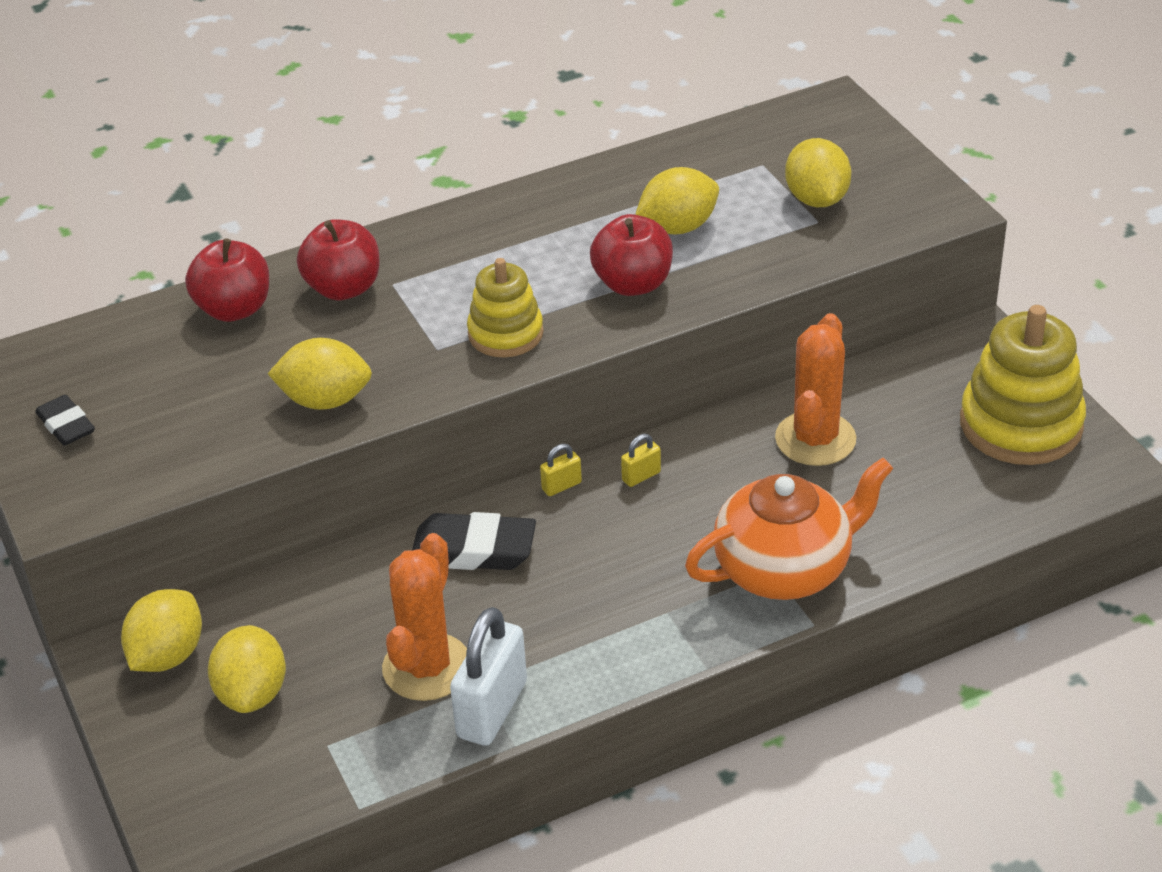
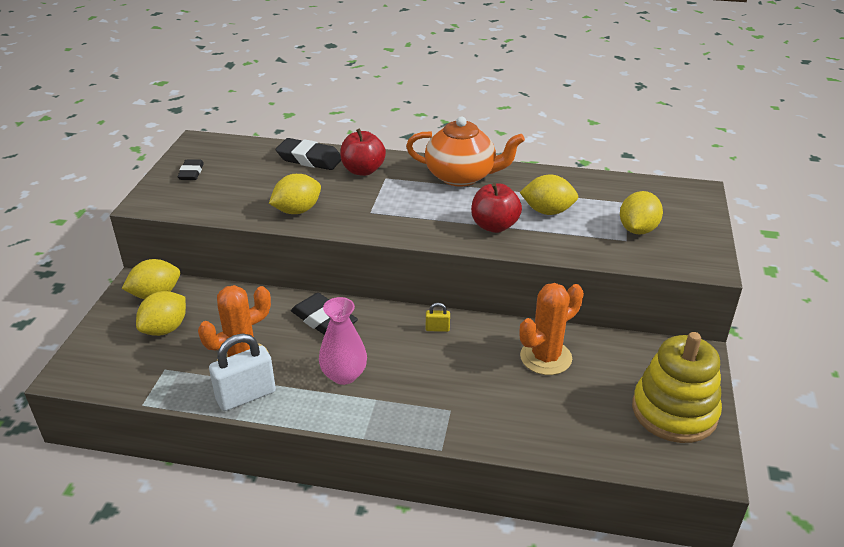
camera: 35 degrees right, 5 degrees down
red apple [185,238,269,322] -> black eraser [276,138,341,170]
yellow lemon [268,338,372,410] -> yellow lemon turned 75 degrees counterclockwise [269,174,321,214]
yellow stacking toy [467,258,544,358] -> none
yellow padlock [540,444,582,496] -> none
orange teapot [685,458,893,600] -> orange teapot moved to [406,117,525,187]
none -> pink vase [319,297,367,385]

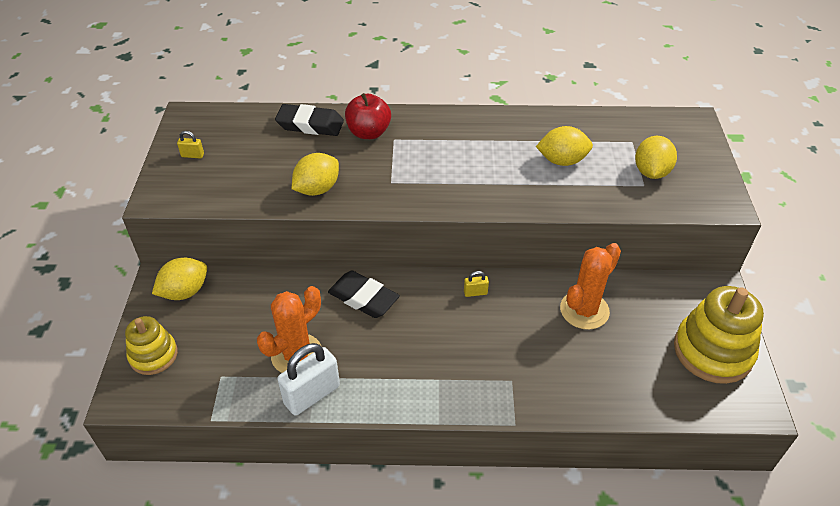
camera: 10 degrees left, 10 degrees up
yellow lemon [136,291,186,336] -> none
black eraser [178,160,204,180] -> yellow padlock [177,131,204,158]
pink vase [319,297,367,385] -> none
orange teapot [406,117,525,187] -> none
red apple [471,183,522,233] -> none
none -> yellow stacking toy [125,316,178,375]

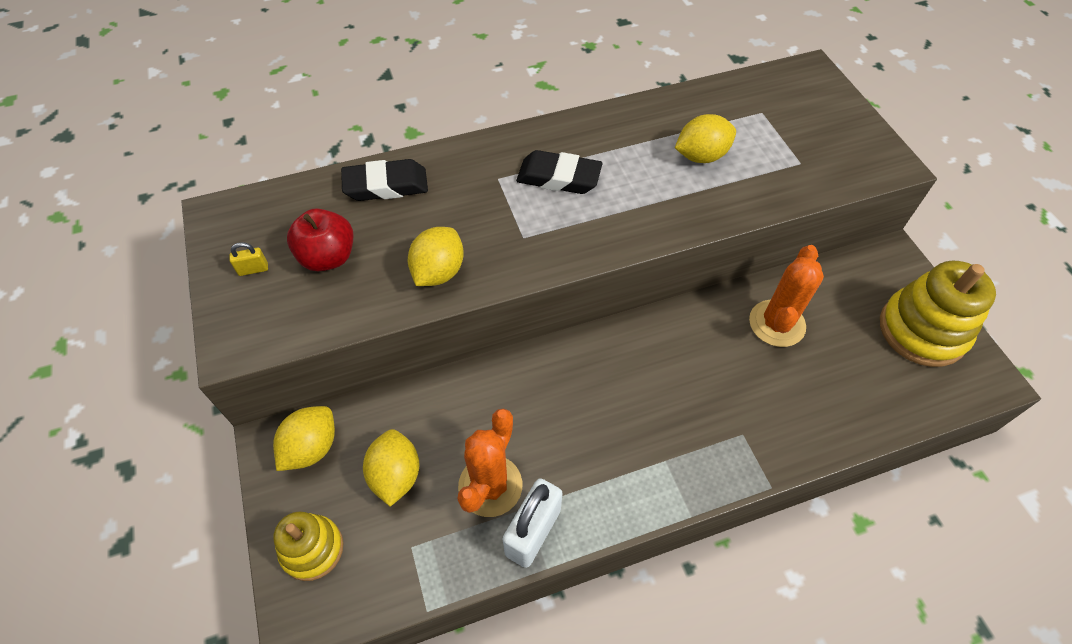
camera: 20 degrees left, 10 degrees up
black eraser [328,270,400,318] -> black eraser moved to [516,150,603,194]
red apple [345,93,391,139] -> red apple moved to [287,208,353,271]
yellow padlock [464,271,489,297] -> none
yellow lemon [635,136,677,179] -> yellow lemon moved to [363,429,420,507]

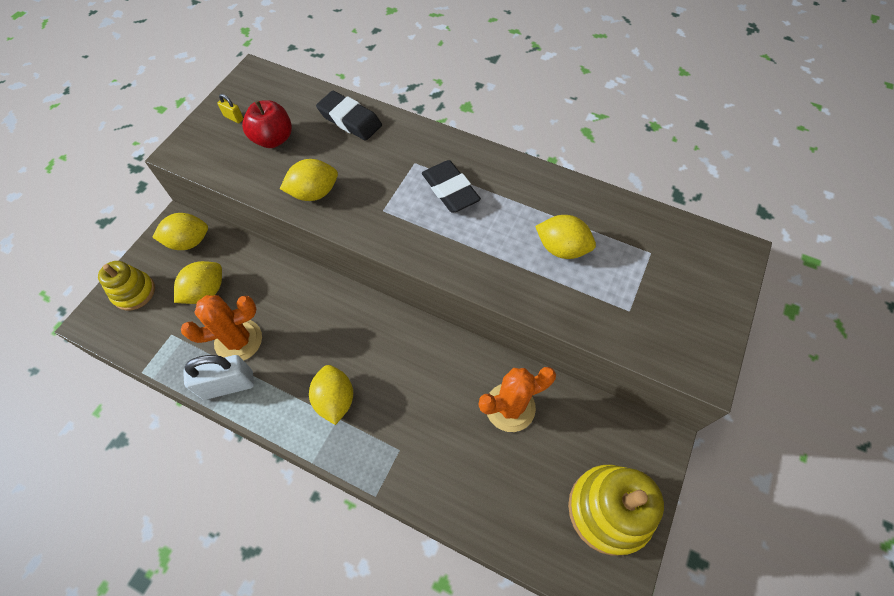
camera: 45 degrees right, 5 degrees up
none -> yellow lemon [309,365,353,425]

